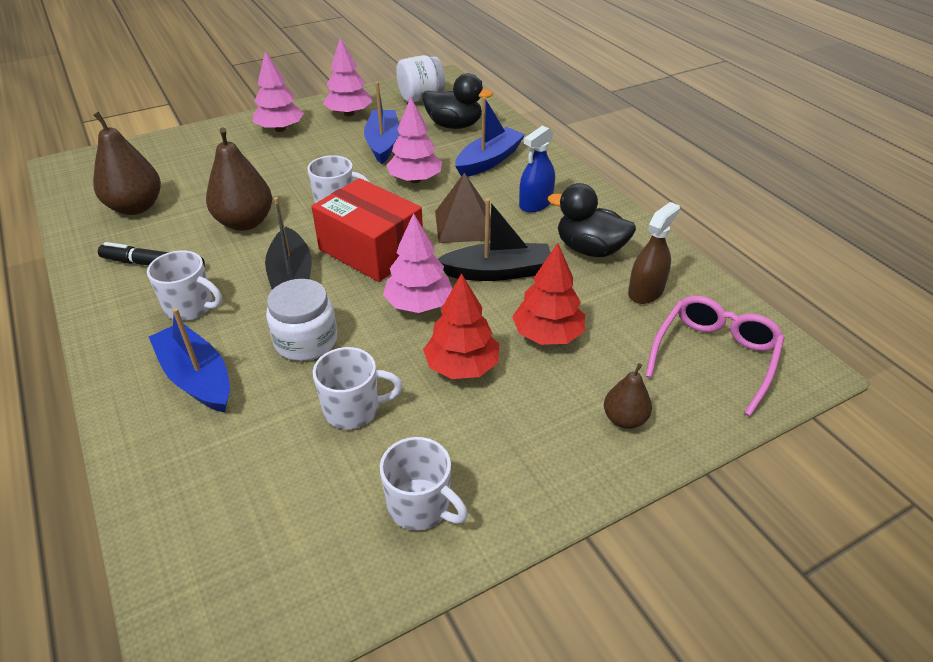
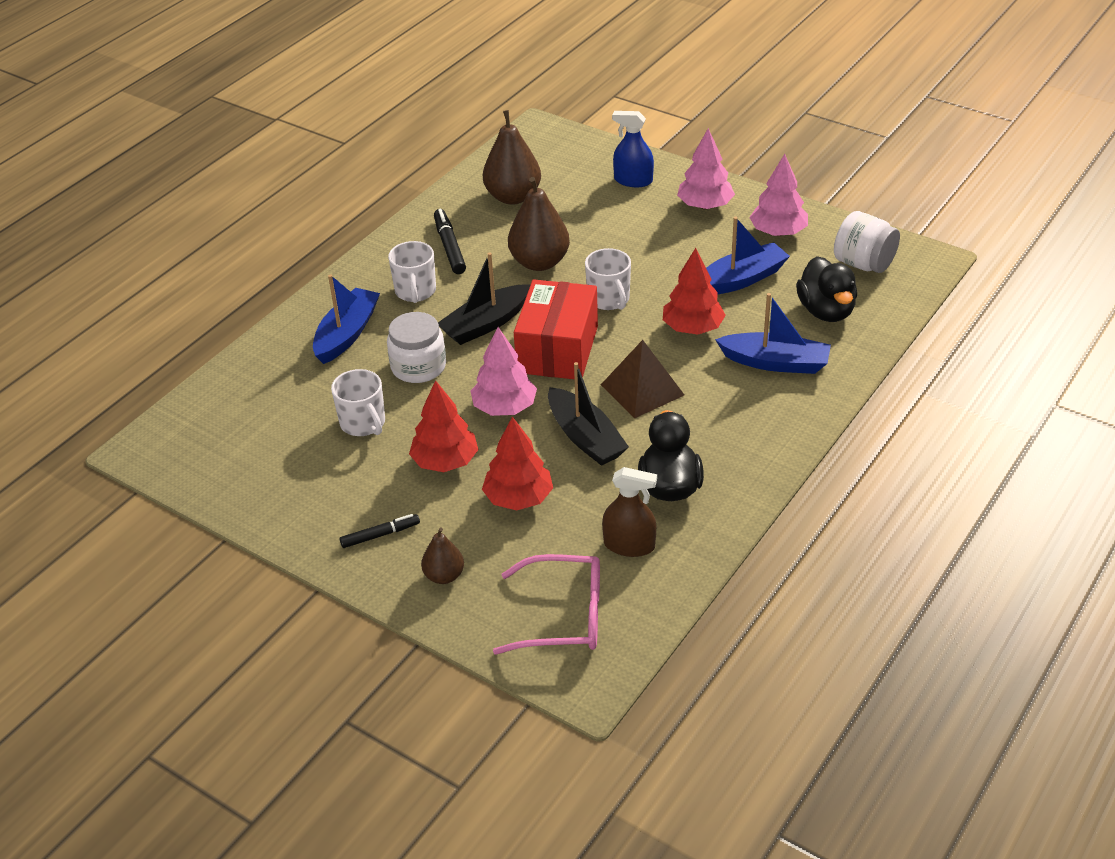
camera: 65 degrees right, 0 degrees up
white mug [380,437,468,531] -> none
pink tree [386,97,442,183] -> red tree [663,248,726,335]
blue spray bottle [519,126,555,212] -> blue spray bottle moved to [612,111,654,187]
none -> black marker [339,514,420,548]

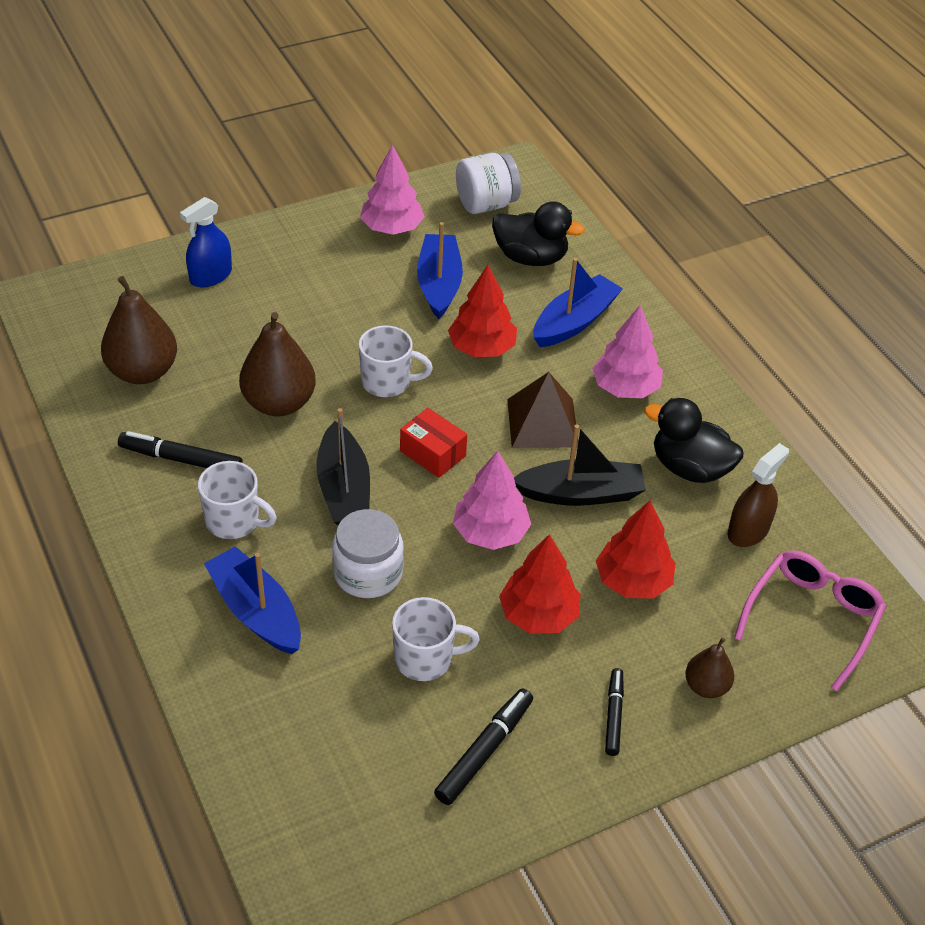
camera: 65 degrees left, 5 degrees up
red box [514,279,598,379] -> red box [400,408,467,478], size x0.53
pink tree [677,128,735,210] -> pink tree moved to [592,305,663,398]
none -> black marker [434,688,533,805]

